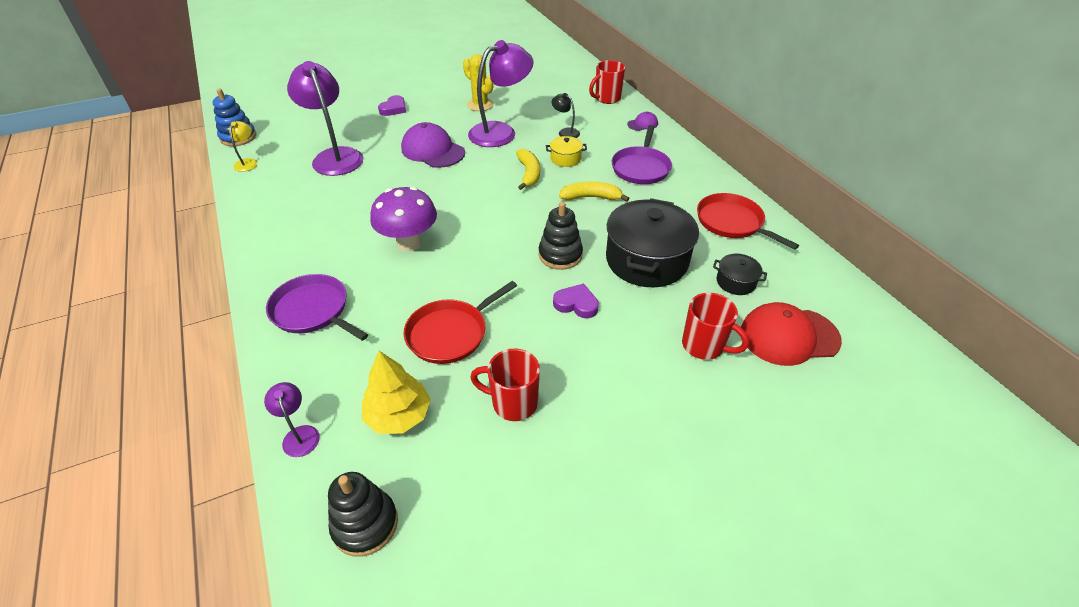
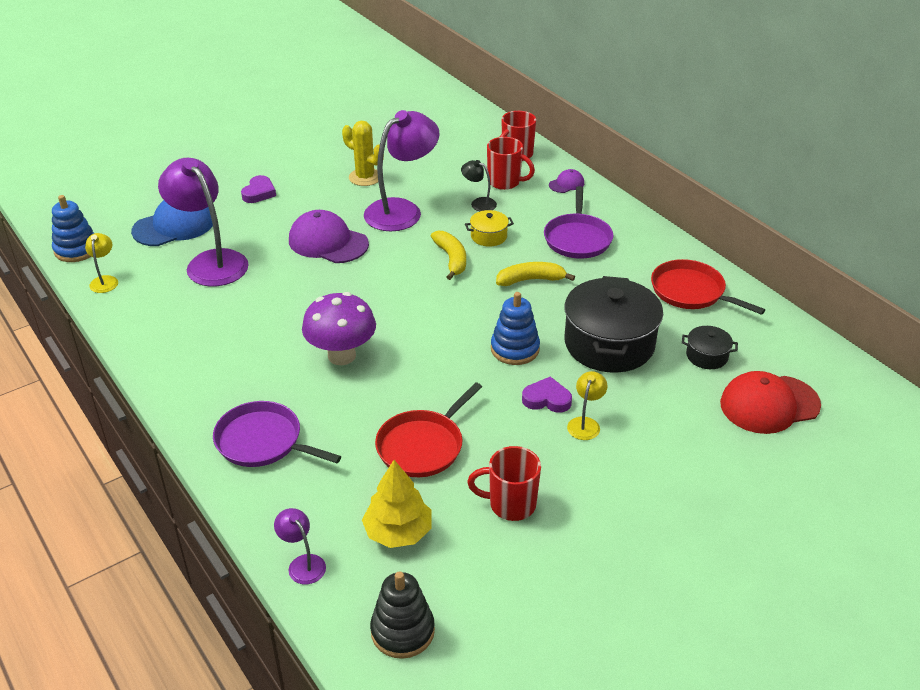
camera: 10 degrees left, 5 degrees down
black stacking toy [539,202,583,270] -> blue stacking toy [491,292,540,365]
red mug [682,293,749,360] -> red mug moved to [487,137,535,190]
none -> blue cap [131,200,213,246]
none -> yellow lamp [567,371,608,440]

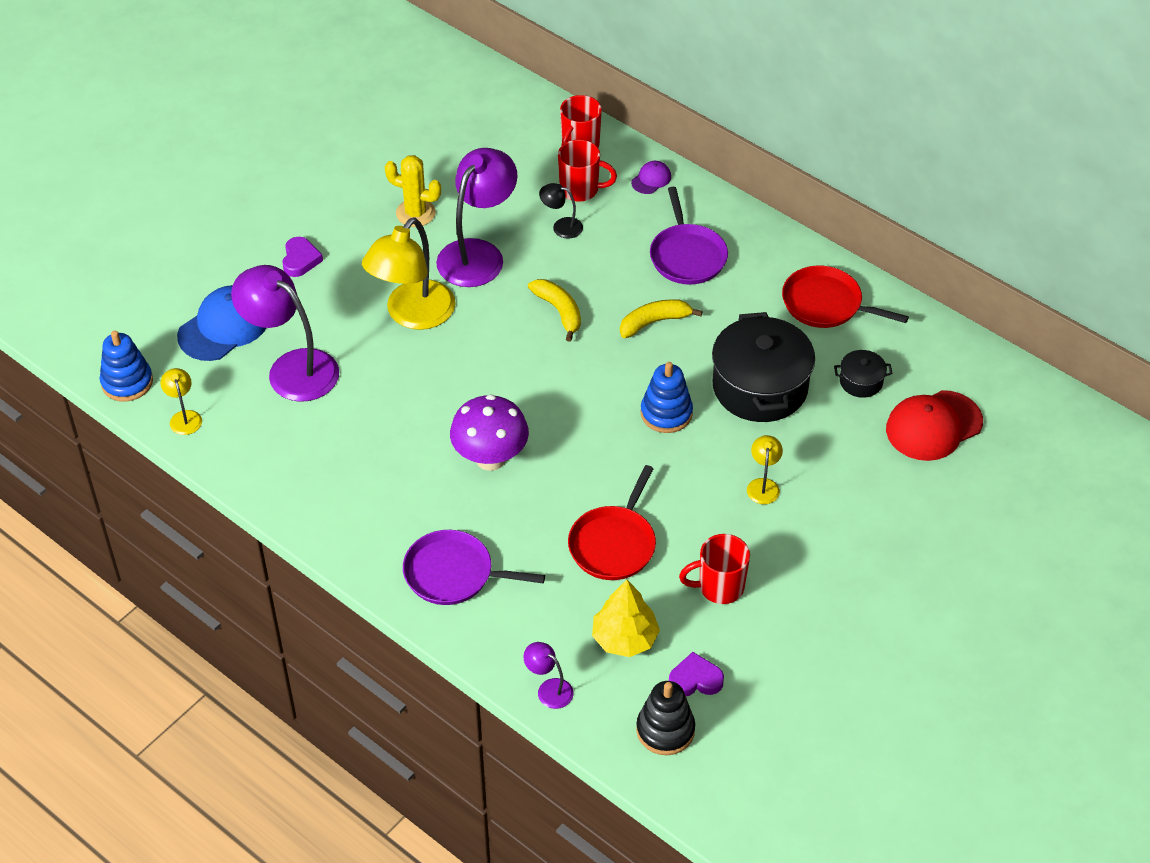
camera: 15 degrees left, 10 degrees up
purple cap [289,210,369,263] -> yellow lamp [362,217,455,330]
yellow pot [465,210,514,247] -> none
purple heart [522,377,572,413] -> purple heart moved to [669,652,724,696]

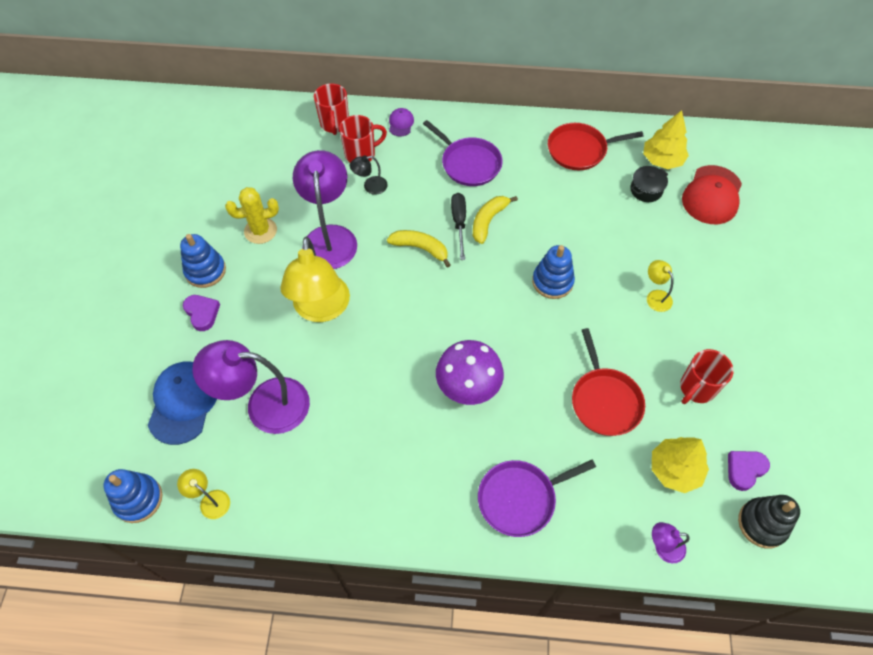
camera: 35 degrees left, 10 degrees up
black pot [712,312,815,422] -> none
none -> blue stacking toy [180,234,226,288]
none -> black screwdriver [451,193,466,260]
none -> yellow tree [643,110,689,169]

